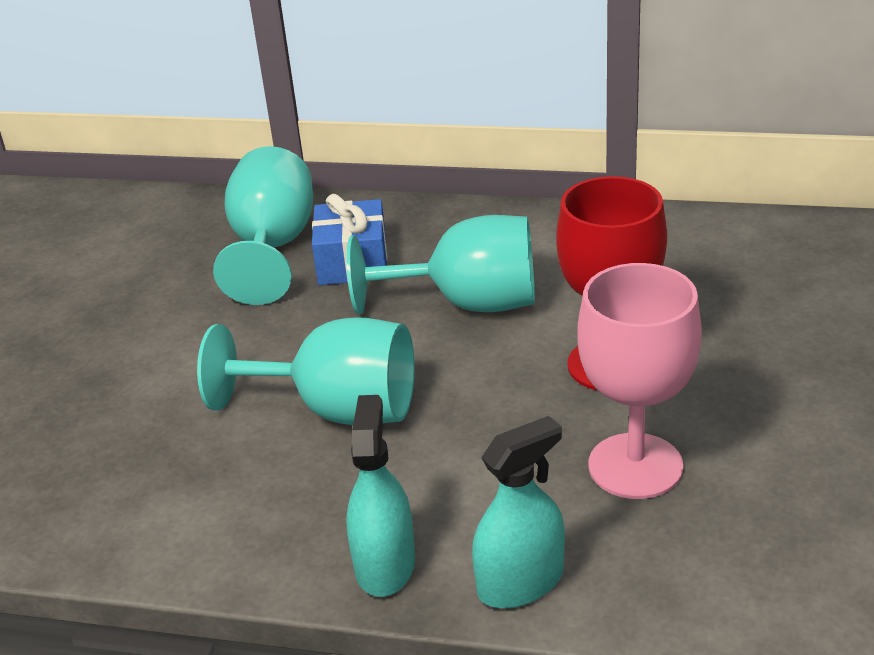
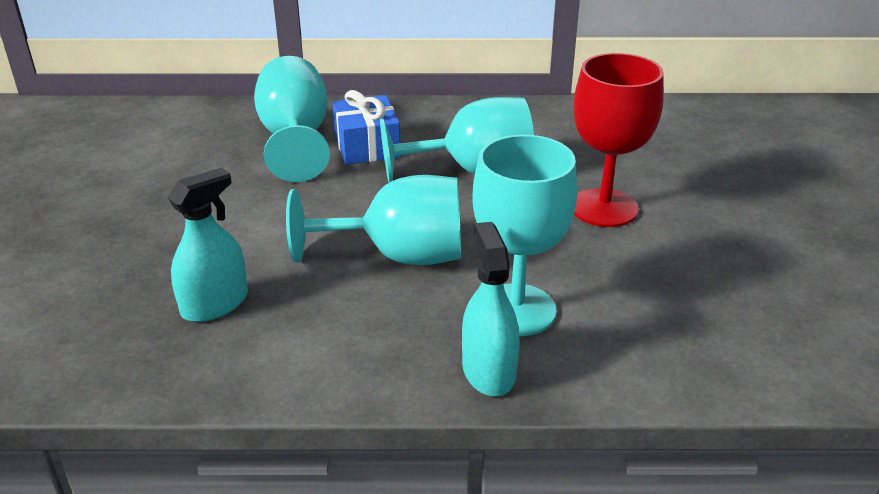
camera: 15 degrees left, 0 degrees up
turquoise spray bottle [472,416,565,609] -> turquoise spray bottle moved to [168,168,248,322]
pink goblet [578,263,702,499] -> none
none -> turquoise goblet [472,134,578,336]

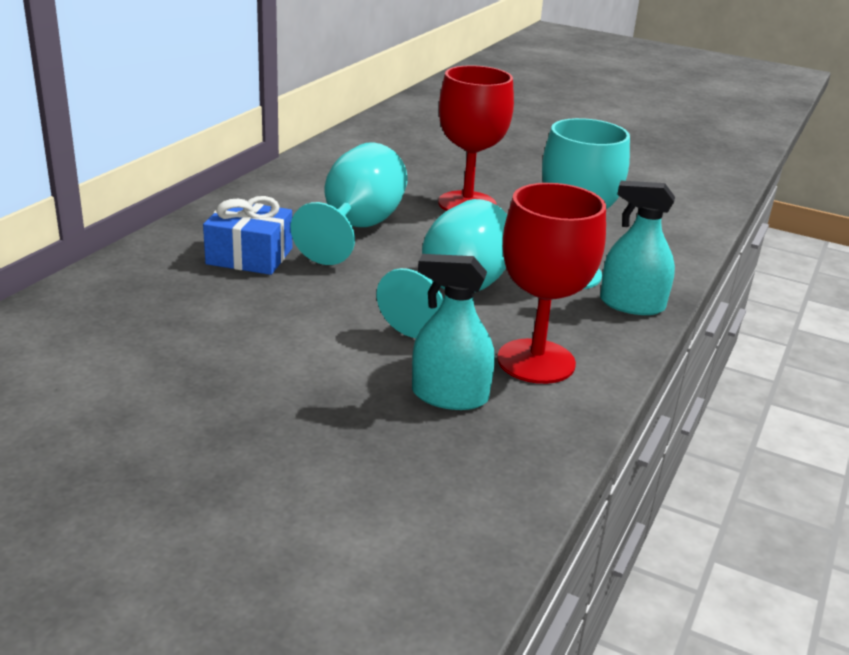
camera: 65 degrees left, 5 degrees down
turquoise spray bottle [168,168,248,322] -> turquoise spray bottle turned 60 degrees counterclockwise [412,254,495,410]
turquoise goblet [254,56,330,182] -> none
none -> red goblet [497,183,606,384]

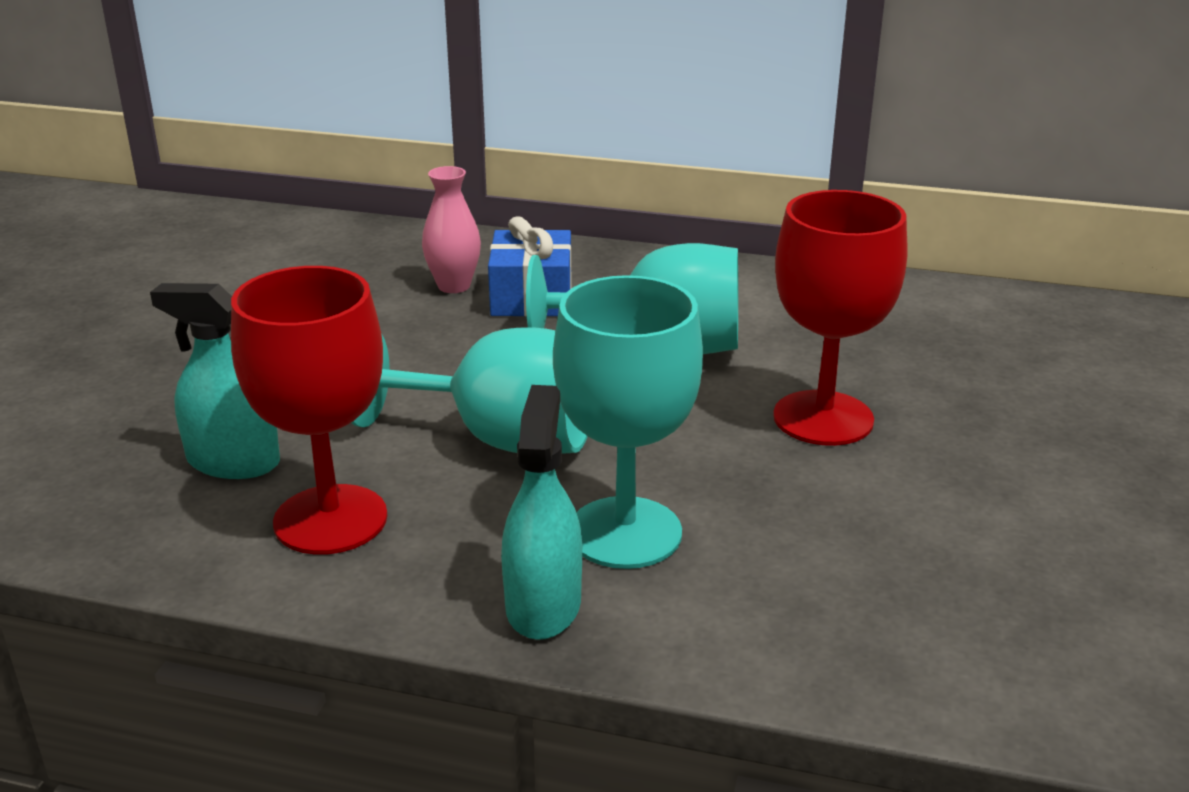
camera: 80 degrees right, 0 degrees up
turquoise spray bottle [412,254,495,410] -> turquoise spray bottle turned 75 degrees counterclockwise [150,283,280,479]
none -> pink vase [422,166,481,293]

